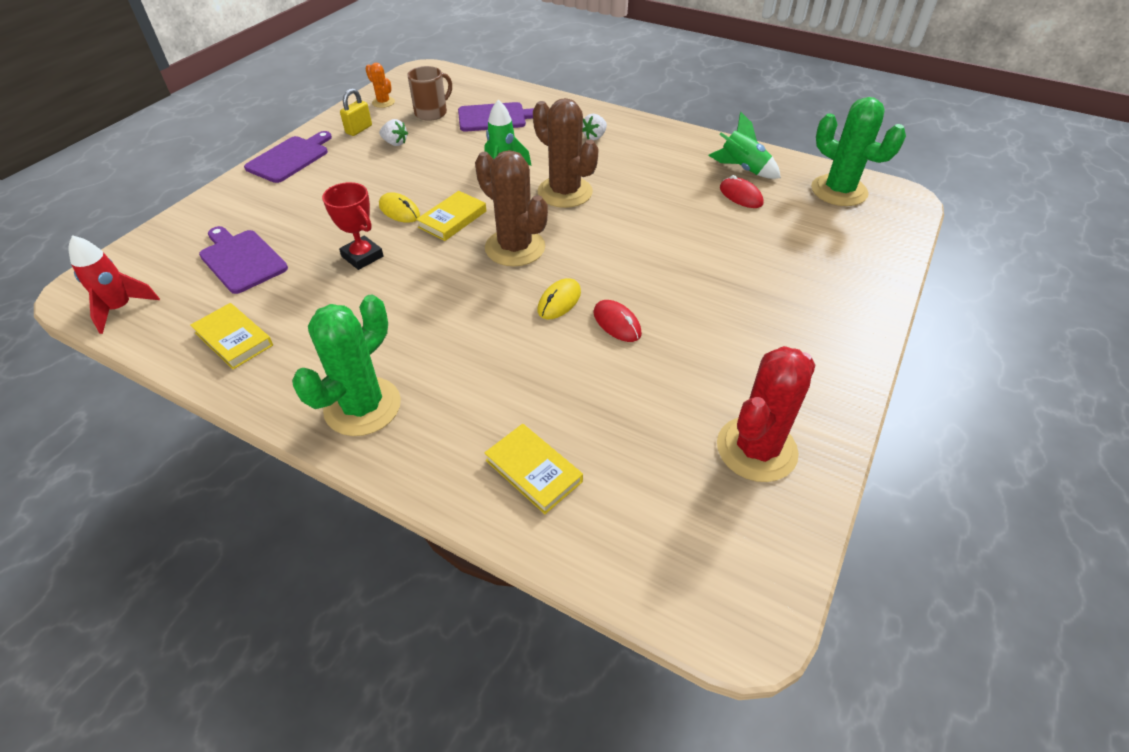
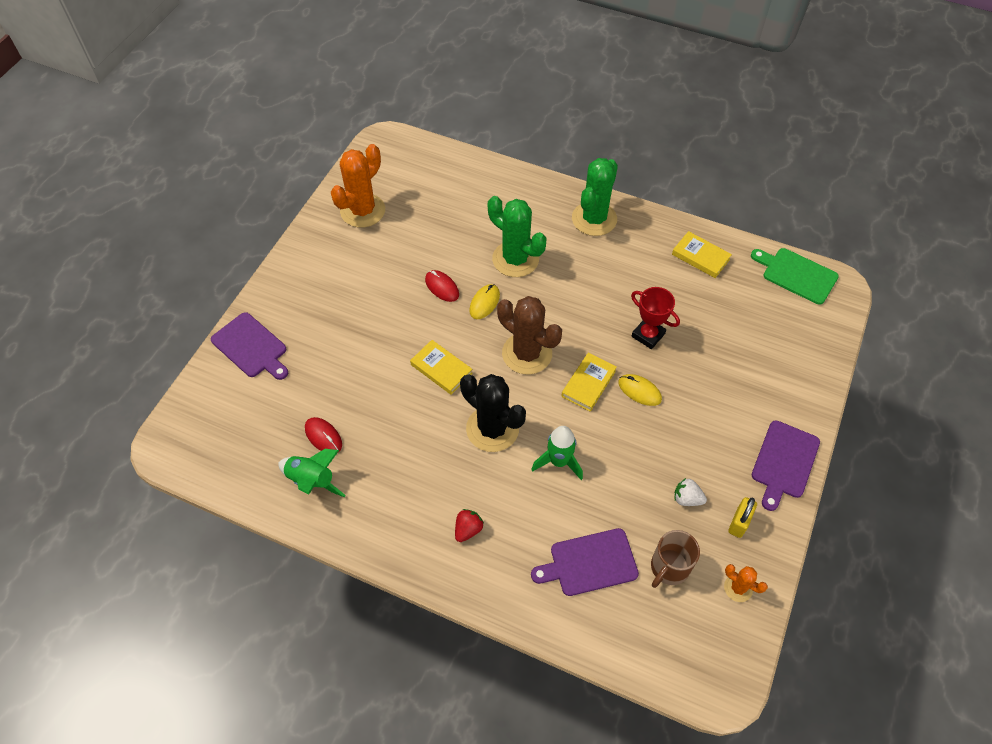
camera: 175 degrees right, 10 degrees up
red rocket [68,235,160,334] -> green cutting board [751,248,839,305]
purple cutting board [199,226,288,294] -> purple cutting board moved to [211,312,288,380]
yellow book [485,424,583,514] -> yellow book moved to [410,340,473,395]
brown cactus [533,98,599,208] -> black cactus [460,374,526,452]
white strawberry [583,114,607,140] -> red strawberry [455,509,484,542]
red cactus [717,346,815,482] -> orange cactus [331,144,385,228]
green cactus [811,97,906,206] -> green cactus moved to [488,196,546,277]

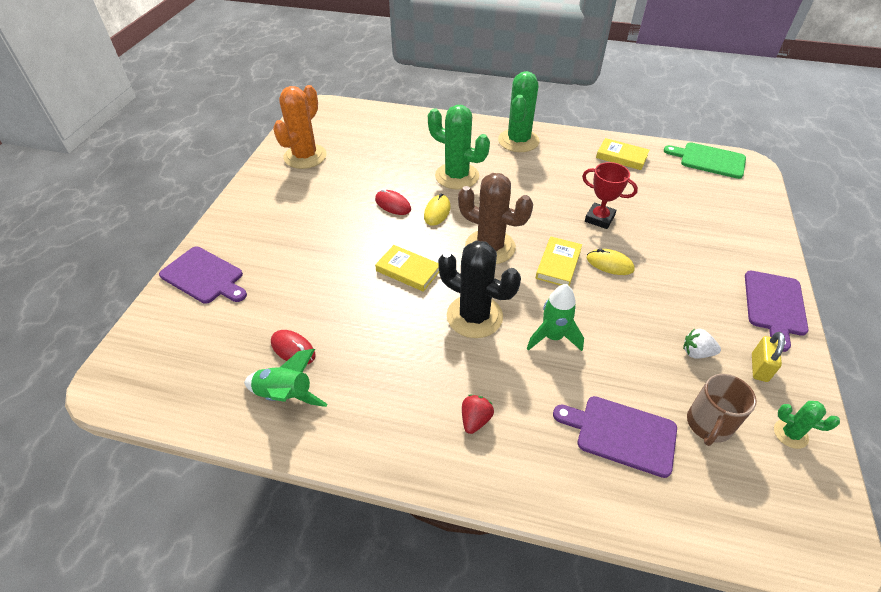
camera: 10 degrees left, 10 degrees down
purple cutting board [531,528,639,596] -> purple cutting board turned 45 degrees clockwise [553,396,677,478]
orange cactus [724,564,768,602] -> green cactus [774,401,840,449]

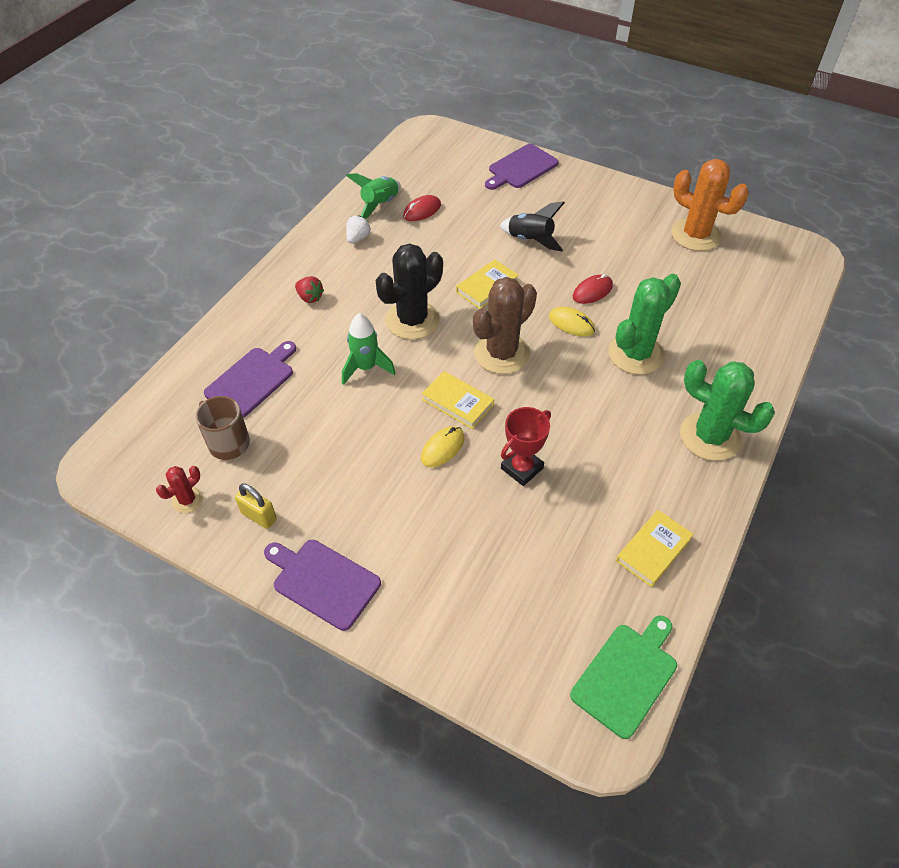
camera: 105 degrees right, 5 degrees up
white strawberry [683,328,721,359] -> white strawberry moved to [346,215,371,244]
green cactus [774,401,840,449] -> red cactus [156,466,203,513]
none -> black rocket [500,201,565,251]

